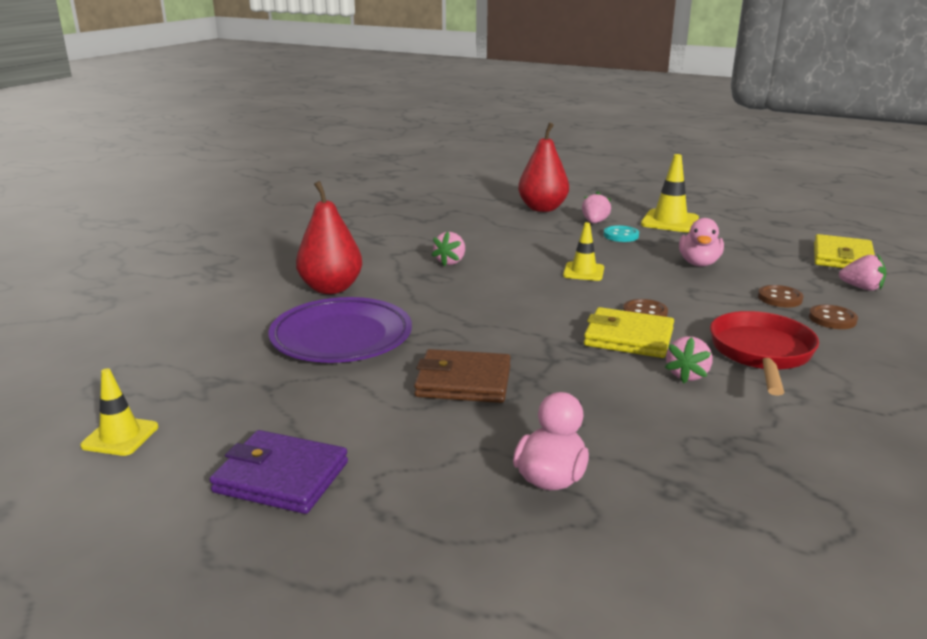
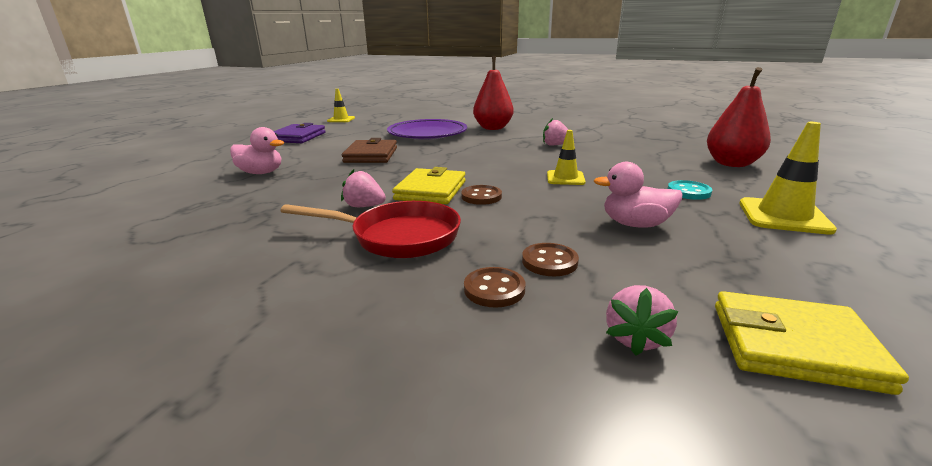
camera: 85 degrees right, 0 degrees up
pink strawberry [582,192,611,223] -> none

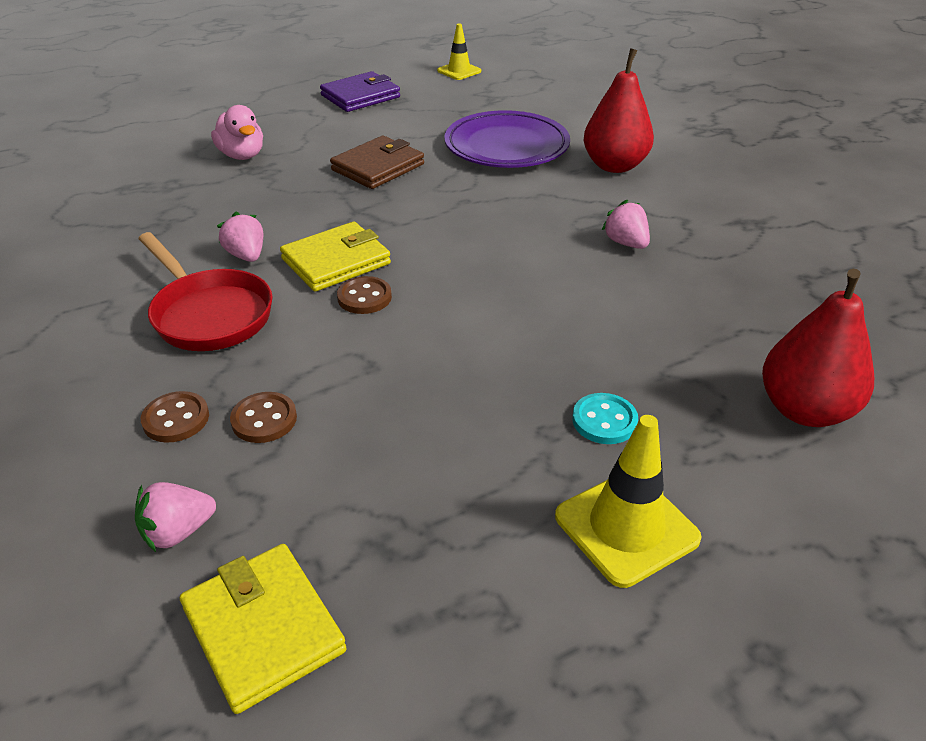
camera: 40 degrees right, 15 degrees up
yellow traffic cone [547,130,585,185] -> none
pink duck [594,162,683,228] -> none

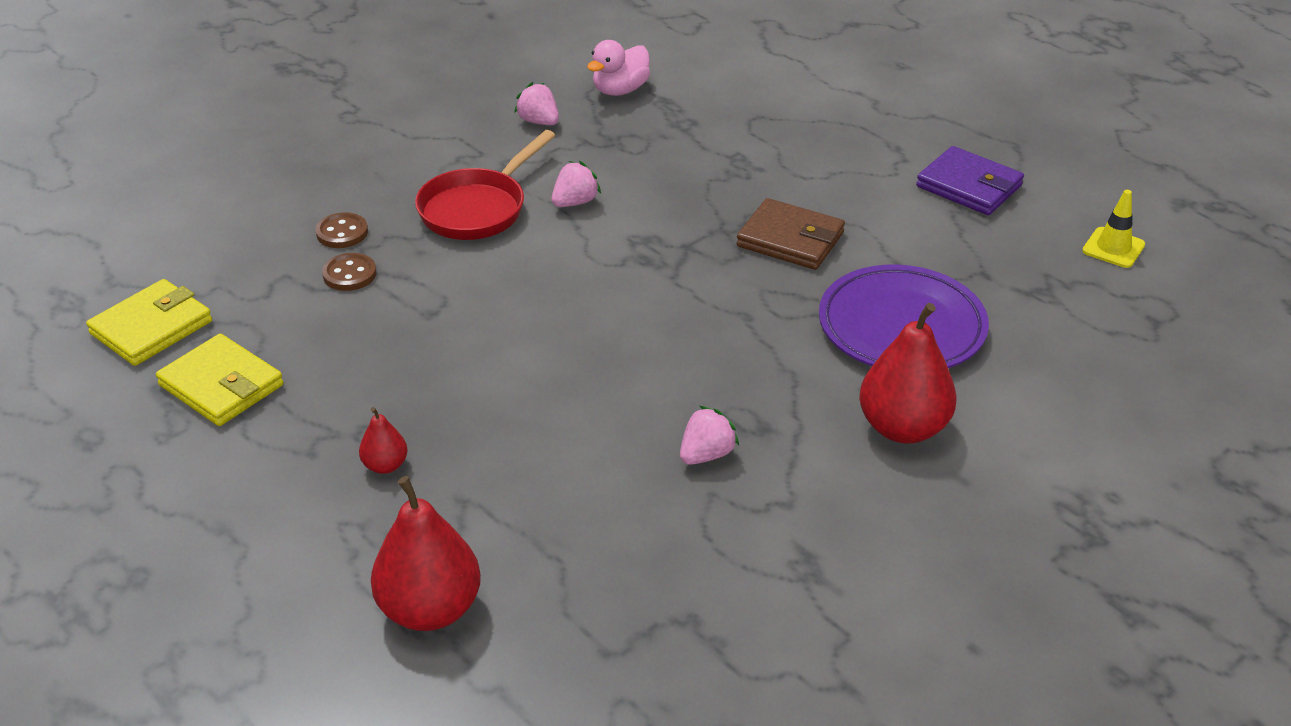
camera: 75 degrees right, 0 degrees up
pink strawberry [135,482,216,552] -> pink strawberry moved to [514,82,559,125]
pink duck [211,105,263,160] -> pink duck moved to [587,40,650,96]
yellow wallet [280,222,391,292] -> yellow wallet moved to [156,334,284,426]
brown button [337,276,392,314] -> none
yellow traffic cone [555,415,702,588] -> none
turquoise button [572,393,638,444] -> red pear [359,407,408,474]

